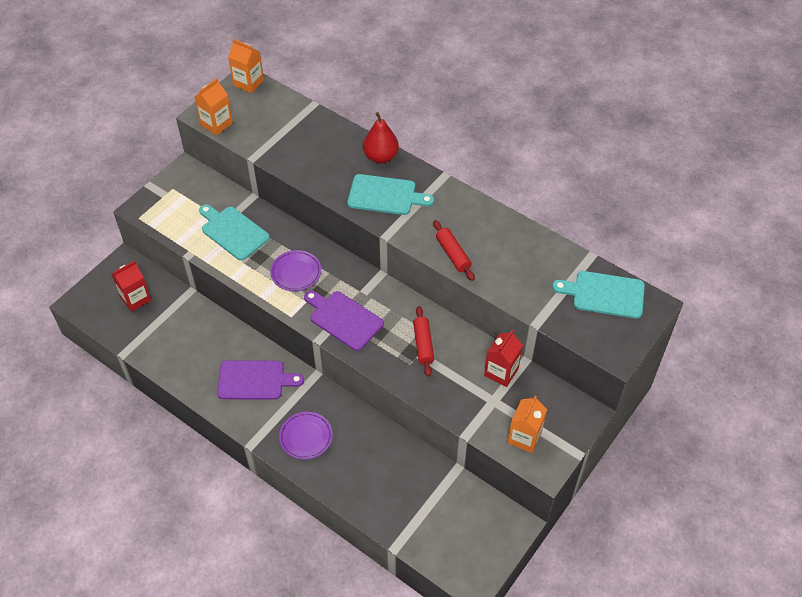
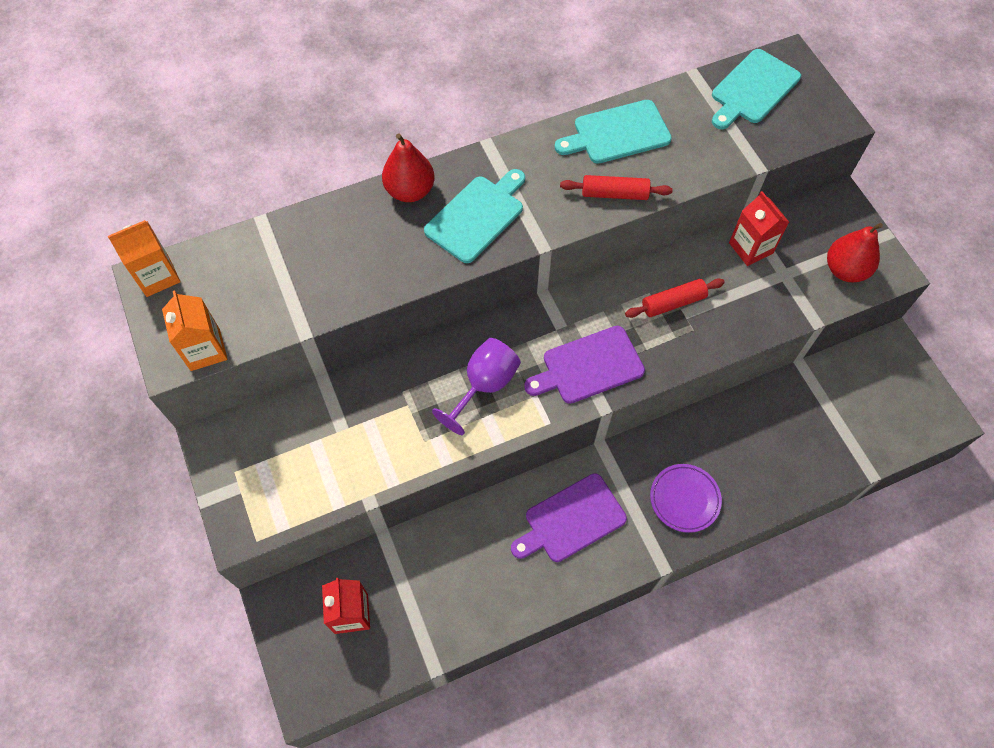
camera: 60 degrees left, 10 degrees up
turquoise cutting board [199,204,270,261] -> turquoise cutting board moved to [554,100,672,164]
purple cutting board [217,360,304,400] -> purple cutting board turned 150 degrees counterclockwise [511,473,627,562]
purple plate [270,250,321,291] -> purple goblet [432,338,521,435]
red rolling pin [413,306,434,377] -> red rolling pin turned 45 degrees counterclockwise [625,279,725,318]
orange carton [507,395,547,453] -> red pear [827,223,883,282]

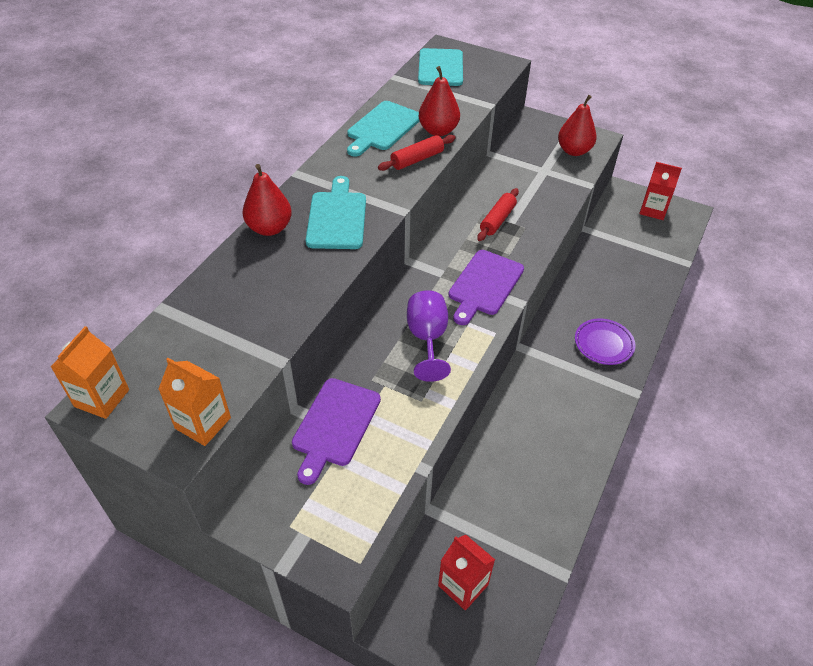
camera: 40 degrees left, 15 degrees down
purple cutting board [511,473,627,562] -> purple cutting board moved to [292,378,381,485]
red carton [729,191,789,266] -> red carton moved to [639,162,682,220]
none -> red pear [419,66,460,136]

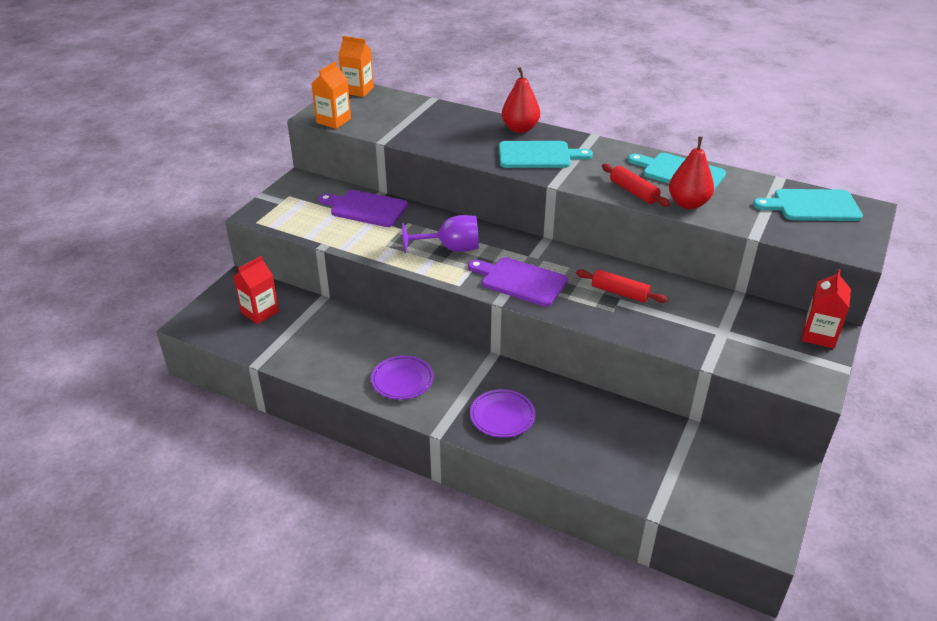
camera: 90 degrees right, 10 degrees down
red pear [558,95,597,156] -> none
red carton [639,162,682,220] -> red carton moved to [802,269,851,349]
none -> purple plate [371,355,434,400]

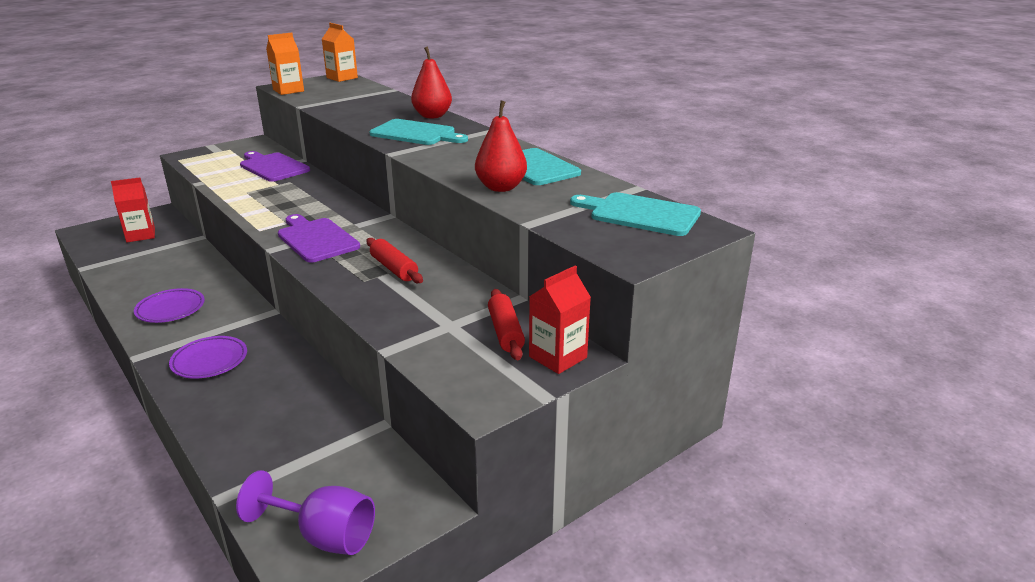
camera: 25 degrees right, 10 degrees down
purple goblet [402,215,479,253] -> purple goblet moved to [236,470,375,555]
red rolling pin [602,164,670,207] -> red rolling pin moved to [488,289,525,360]

